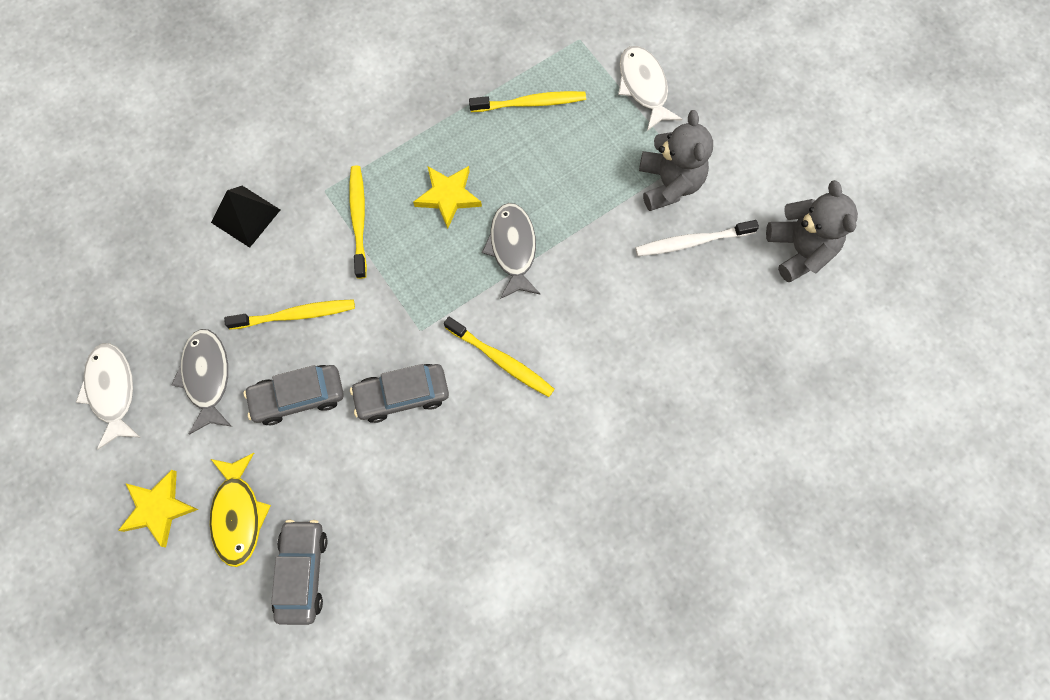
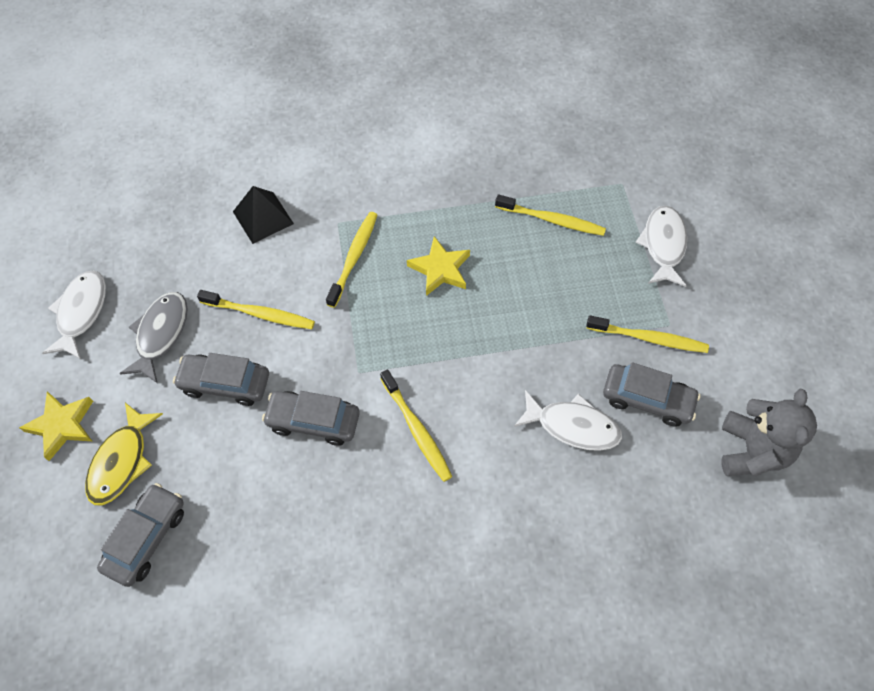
camera: 25 degrees right, 10 degrees down
grey fish [482,203,540,299] -> none
white toothbrush [635,220,759,256] -> grey car [603,362,701,427]
grey teddy bear [639,110,713,211] -> yellow toothbrush [586,315,709,353]
none -> white fish [514,390,622,451]

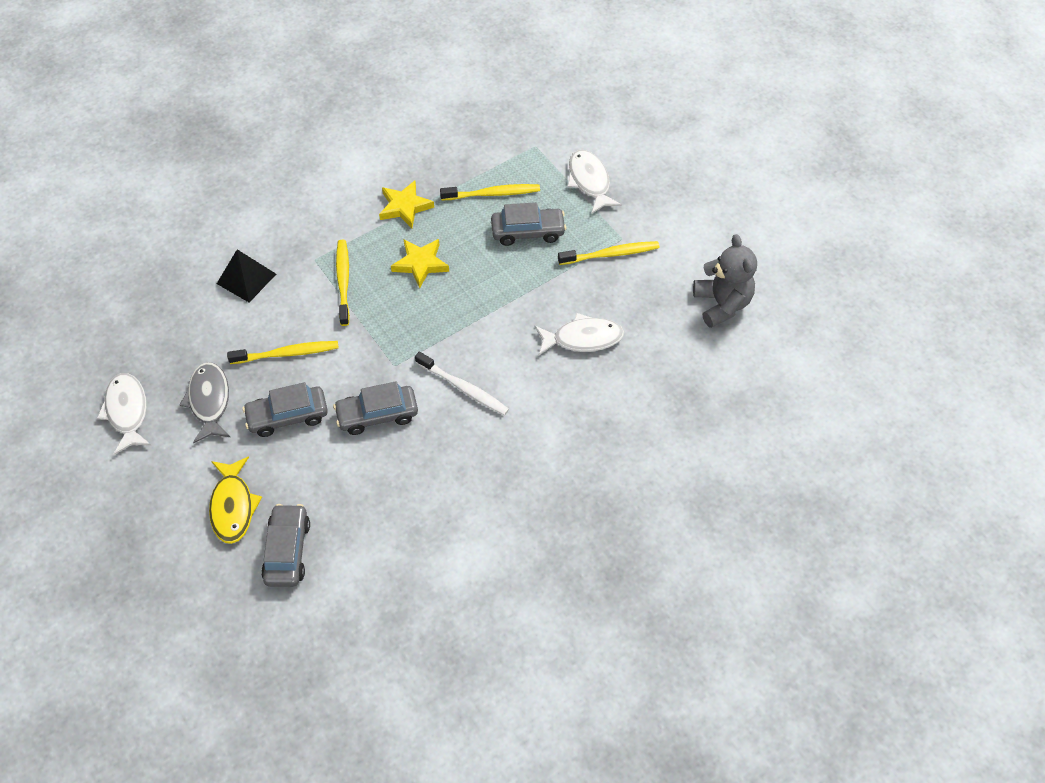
camera: 25 degrees left, 5 degrees down
yellow star [19,391,93,461] -> yellow star moved to [379,180,434,228]
yellow toothbrush [380,369,452,482] -> white toothbrush [415,351,509,416]
grey car [603,362,701,427] -> grey car moved to [491,202,566,246]

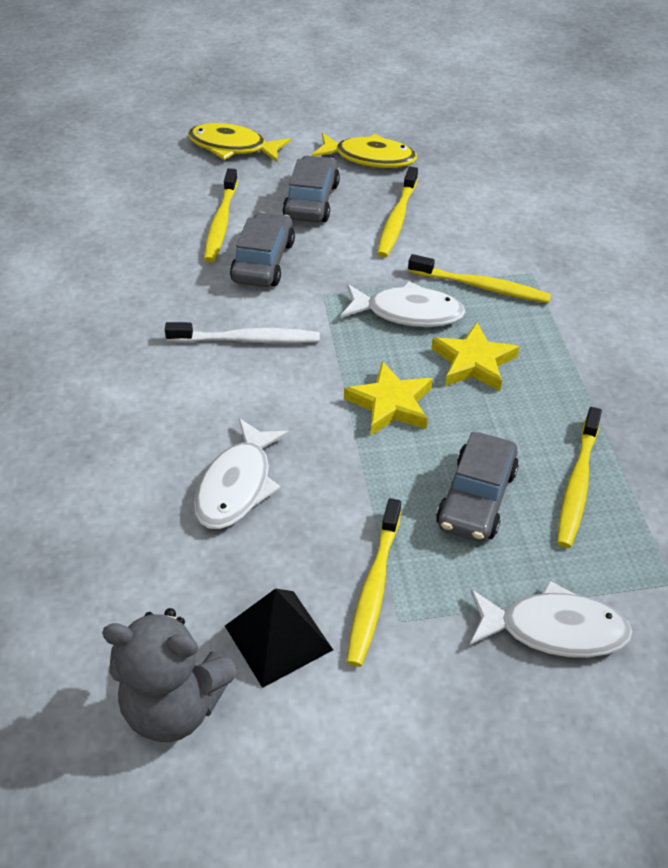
camera: 115 degrees right, 10 degrees down
white fish [97,373,152,455] -> white fish moved to [340,281,465,327]
grey fish [179,362,230,443] -> yellow fish [311,133,417,168]
black pyramid [217,249,276,302] -> black pyramid moved to [225,589,333,688]
grey car [261,504,310,587] -> none
yellow star [379,180,434,228] -> yellow star moved to [344,361,433,435]
white toothbrush [415,351,509,416] -> white toothbrush turned 150 degrees counterclockwise [165,322,320,343]
none -> yellow toothbrush [204,169,238,262]

